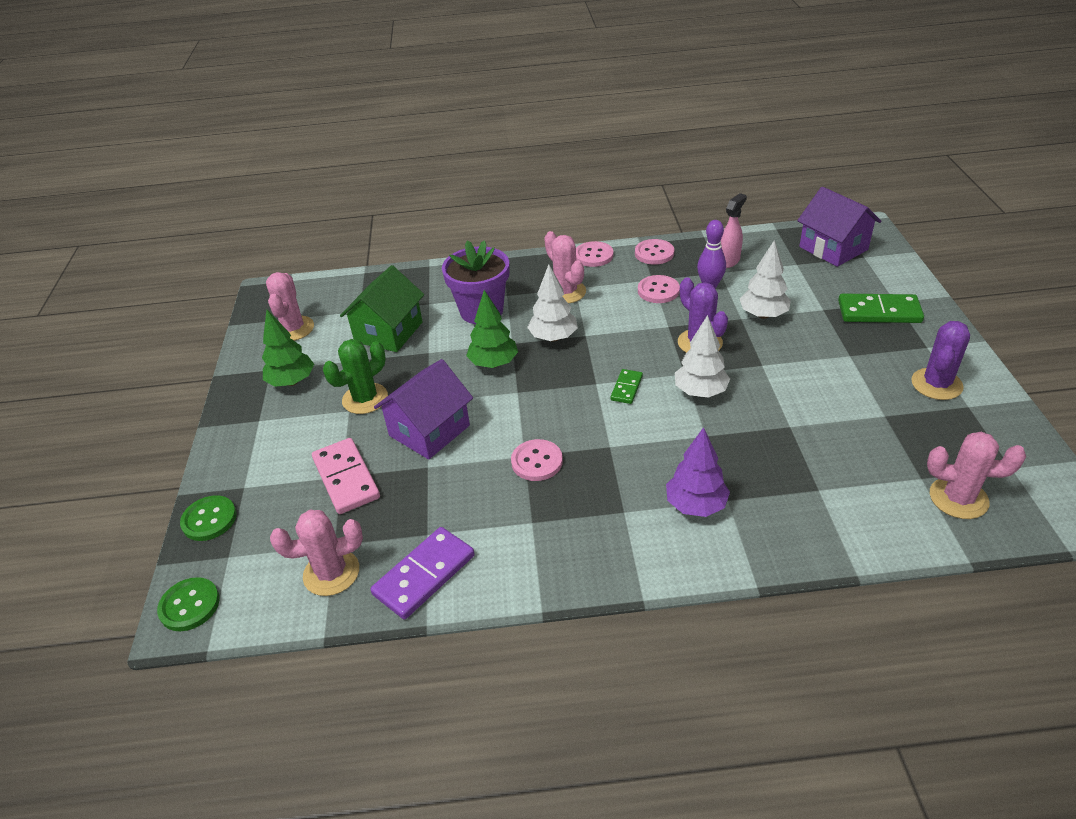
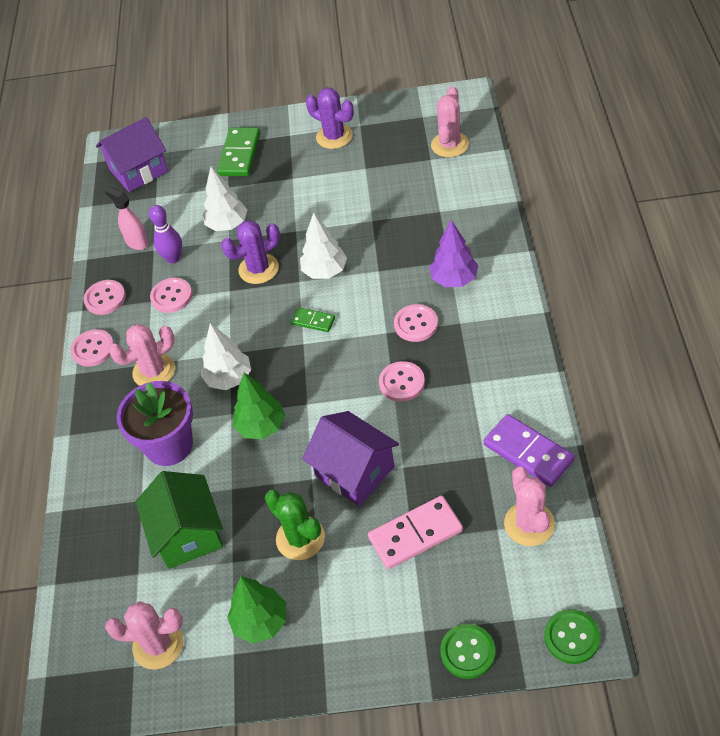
camera: 85 degrees left, 10 degrees up
green house [340,265,424,352] -> green house turned 45 degrees clockwise [136,471,223,569]
none -> pink button [394,304,438,342]

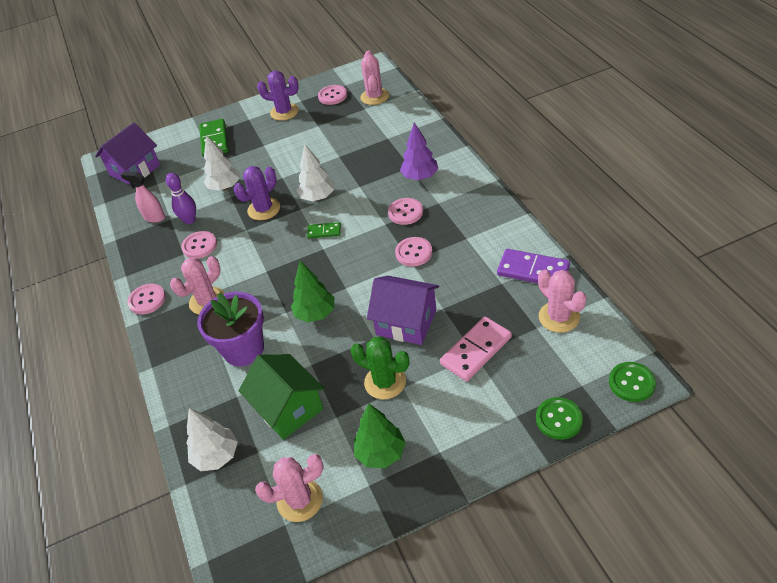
camera: 20 degrees left, 5 degrees down
pink button [83,280,126,315] -> pink button moved to [318,85,347,105]
white tree [201,323,251,390] -> white tree moved to [186,408,238,471]

